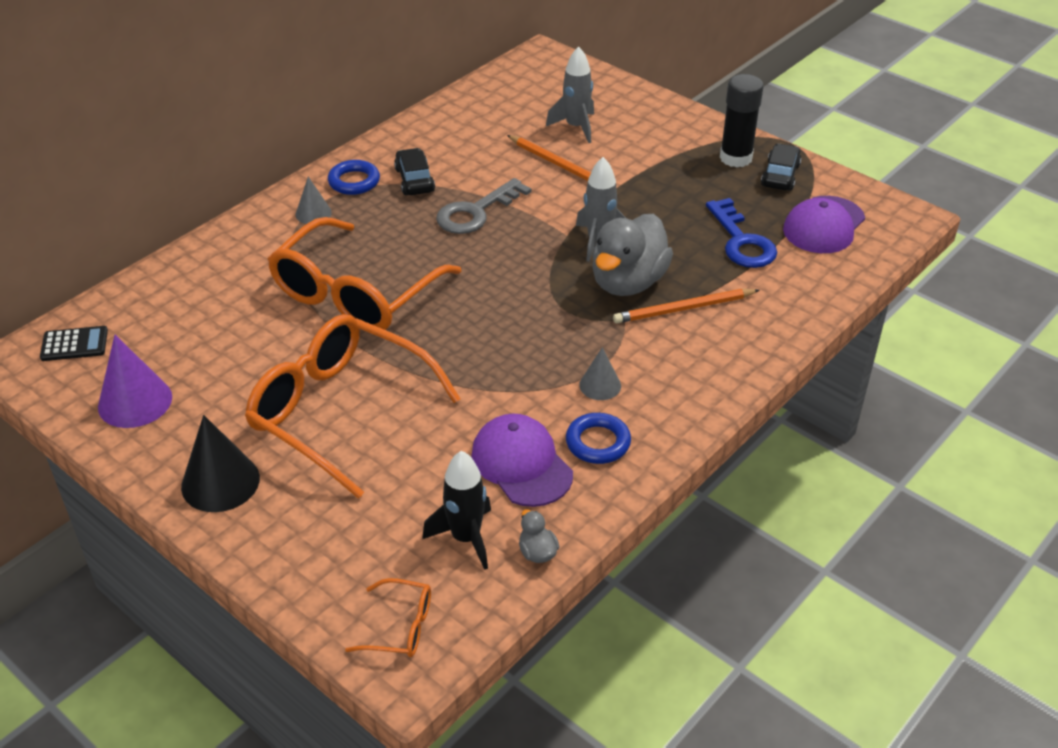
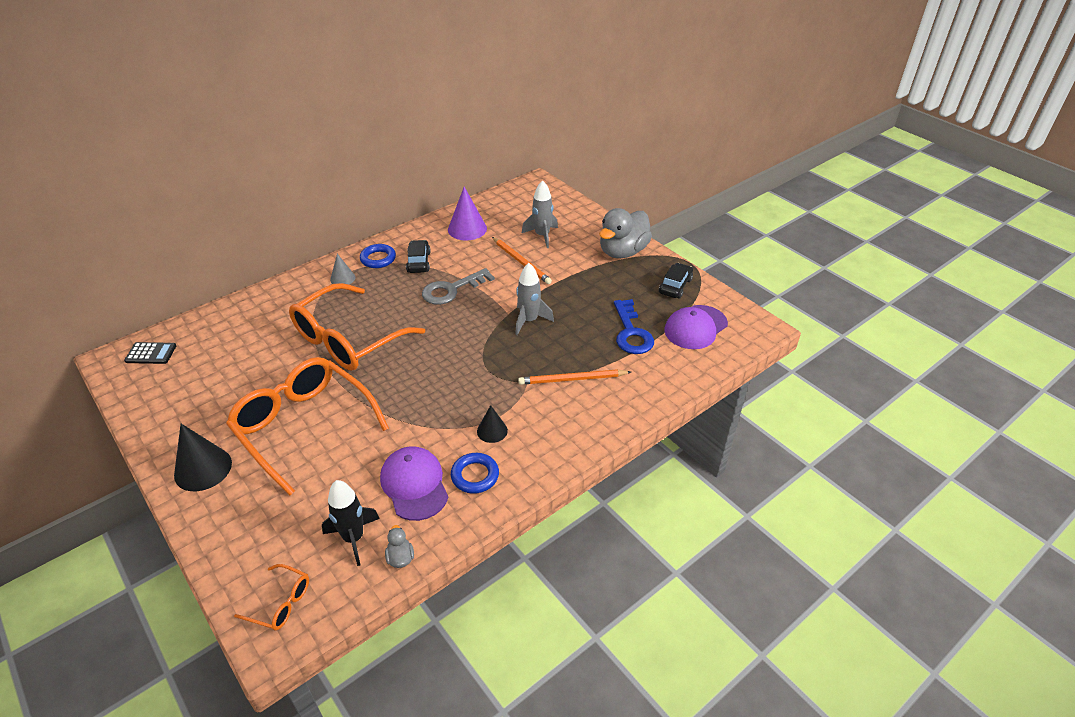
camera: 10 degrees right, 0 degrees up
purple cone [98,335,172,428] -> purple cone moved to [448,187,487,241]
grey cone [579,347,621,400] -> black cone [477,405,508,443]
grey duck [592,214,673,296] -> grey duck moved to [599,208,652,258]
black glue stick [720,74,764,167] -> none

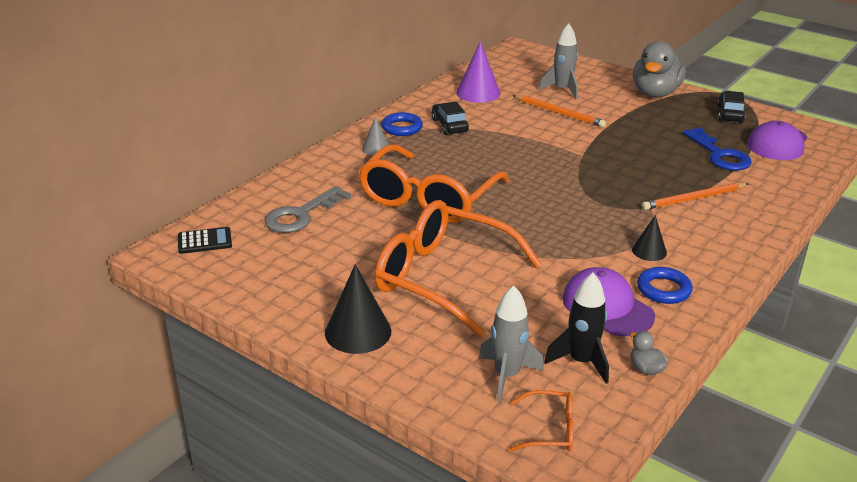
camera: 15 degrees left, 10 degrees down
grey key [422,268,495,305] -> grey key moved to [264,186,351,233]
grey rocket [515,263,554,335] -> grey rocket moved to [479,285,544,402]

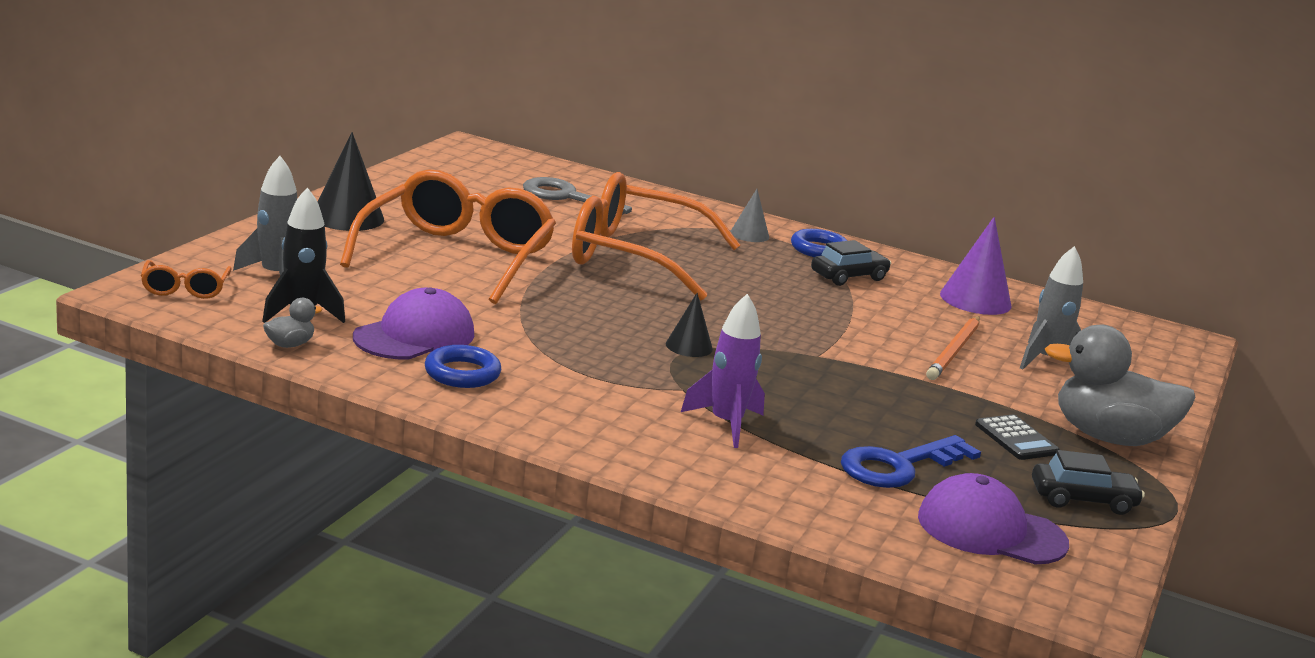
camera: 75 degrees right, 10 degrees down
black calculator [178,227,232,254] -> black calculator moved to [975,414,1060,460]
black cone [632,215,667,261] -> black cone moved to [666,293,713,357]
orange pencil [642,183,749,210] -> purple rocket [681,294,765,448]

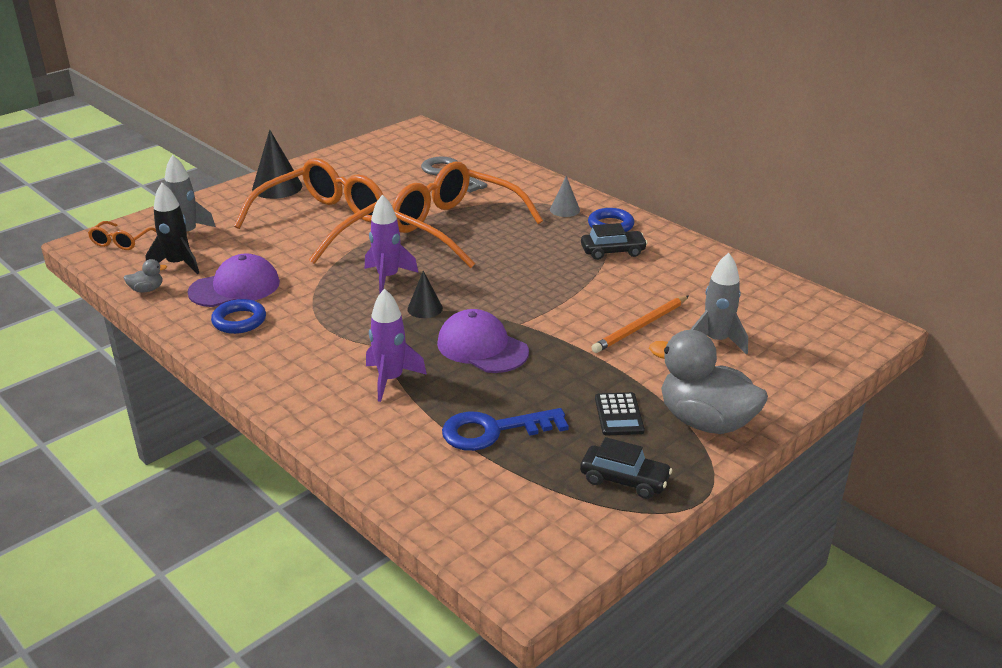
camera: 25 degrees right, 10 degrees up
purple cap [918,473,1069,564] -> purple cap moved to [437,309,529,373]
purple cone [940,217,1012,315] -> none
none -> purple rocket [365,195,418,294]

